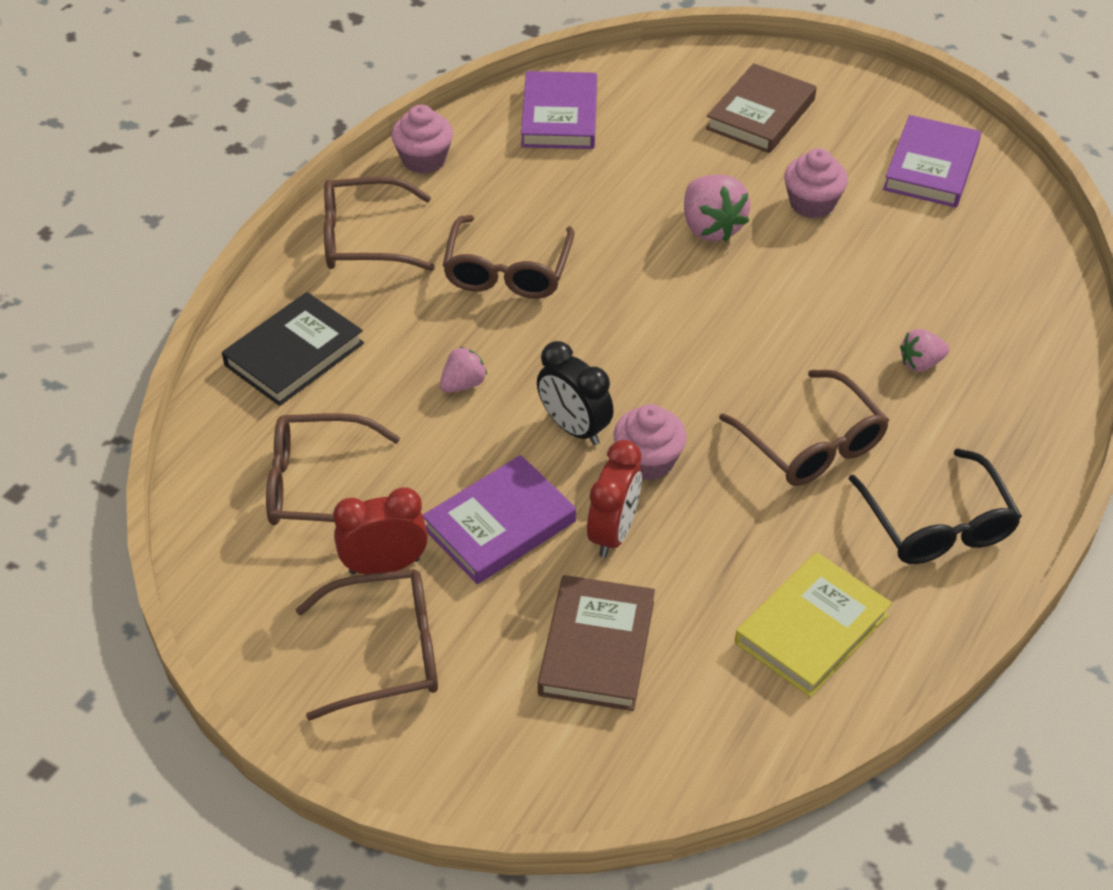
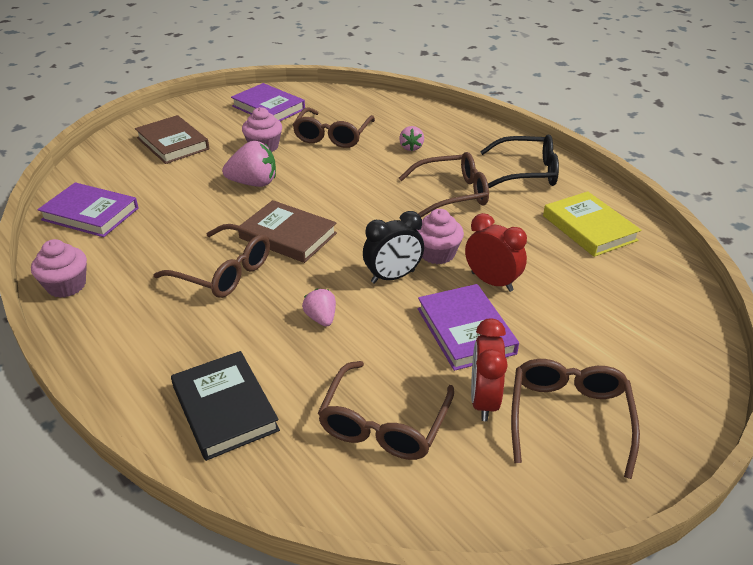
camera: 70 degrees left, 10 degrees down
brown glasses [324,177,435,271] -> brown glasses moved to [293,107,375,148]
brown book [538,575,655,711] -> brown book moved to [238,200,337,263]

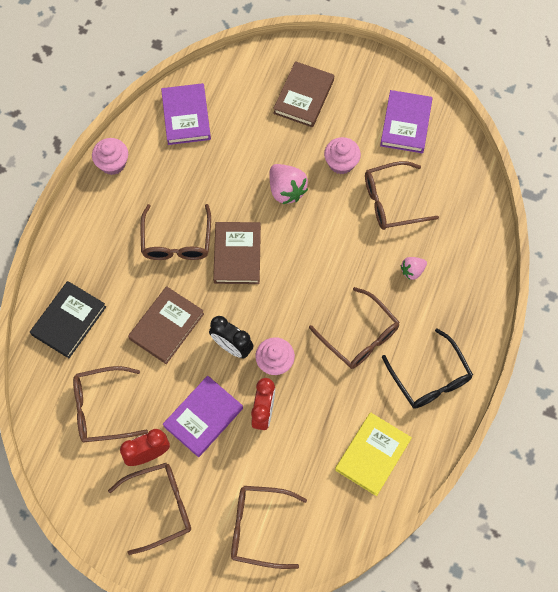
camera: 60 degrees right, 30 degrees up
pink strawberry [302,289,336,326] -> brown book [128,286,204,364]
none -> brown glasses [231,486,307,569]

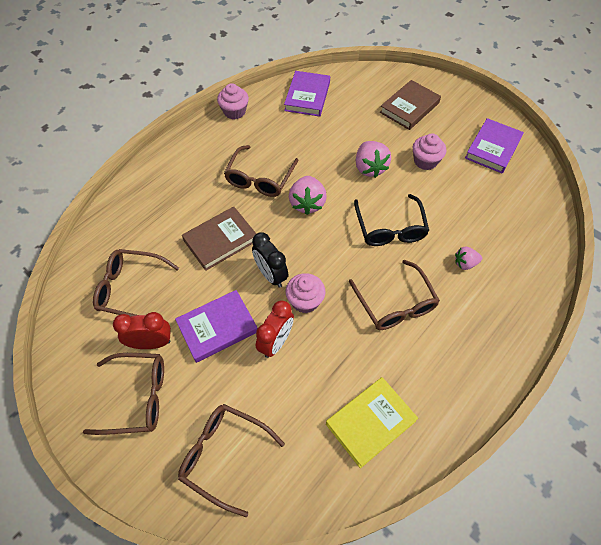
camera: 20 degrees right, 10 degrees down
black book [30,281,106,358] -> none
brown book [213,222,261,284] -> pink strawberry [289,176,327,215]
brown glasses [365,161,439,230] -> none
black glasses [382,328,473,409] -> black glasses moved to [354,194,429,246]

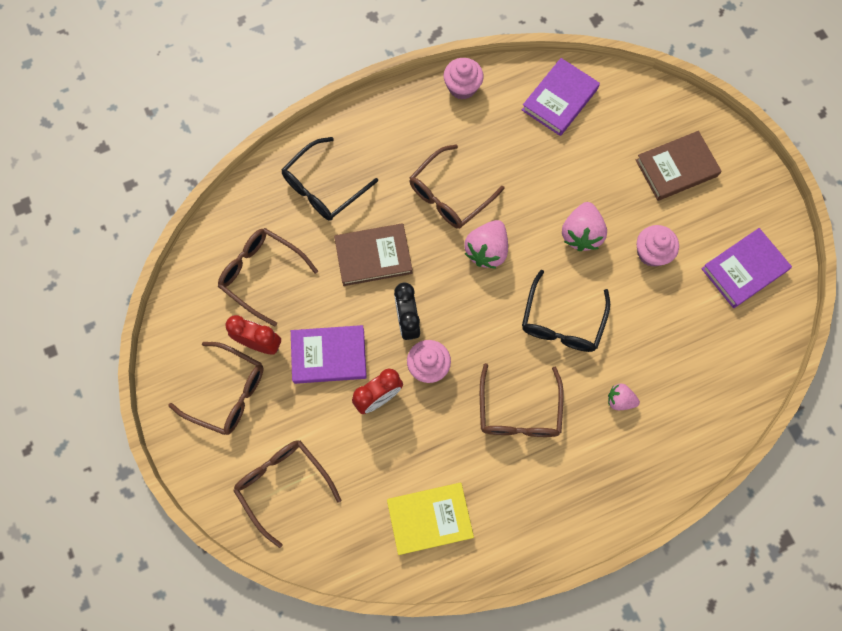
camera: 25 degrees right, 15 degrees up
none -> black glasses [281,137,378,221]

